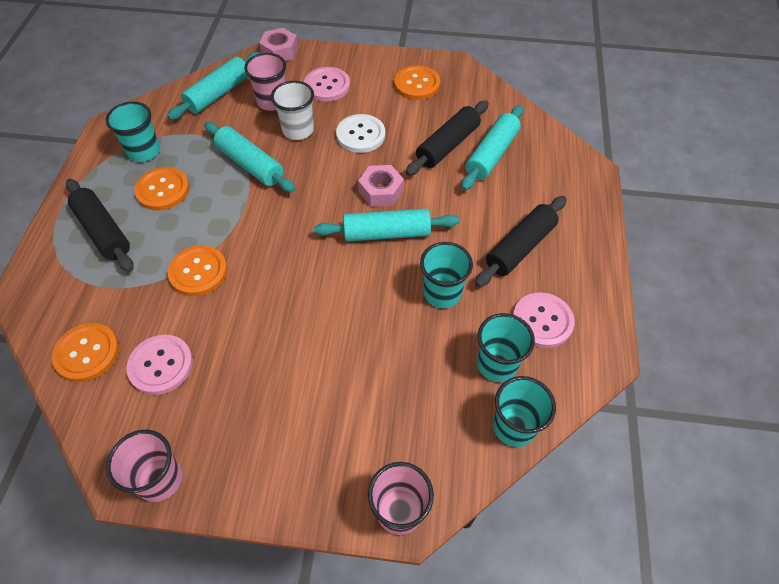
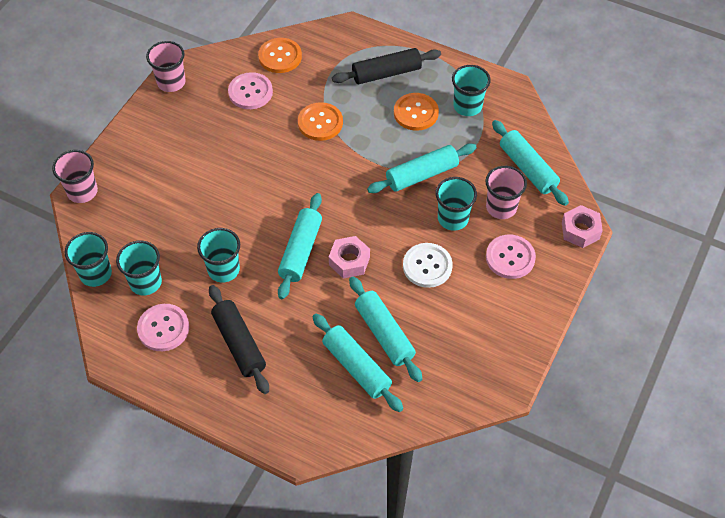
camera: 110 degrees right, 0 degrees up
white cup [271,81,314,140] -> turquoise cup [436,177,477,231]
orange button [394,65,440,100] -> none
black rolling pin [406,101,489,176] -> turquoise rolling pin [349,277,422,382]

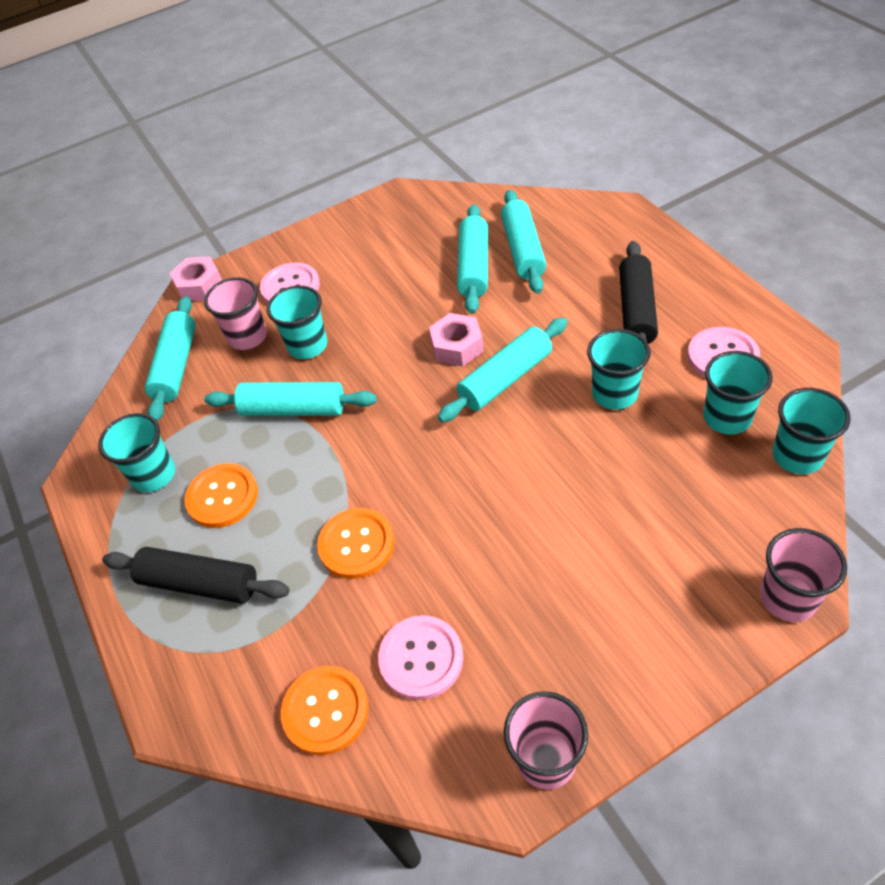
camera: 140 degrees left, 5 degrees down
white button [403,243,453,288] -> none

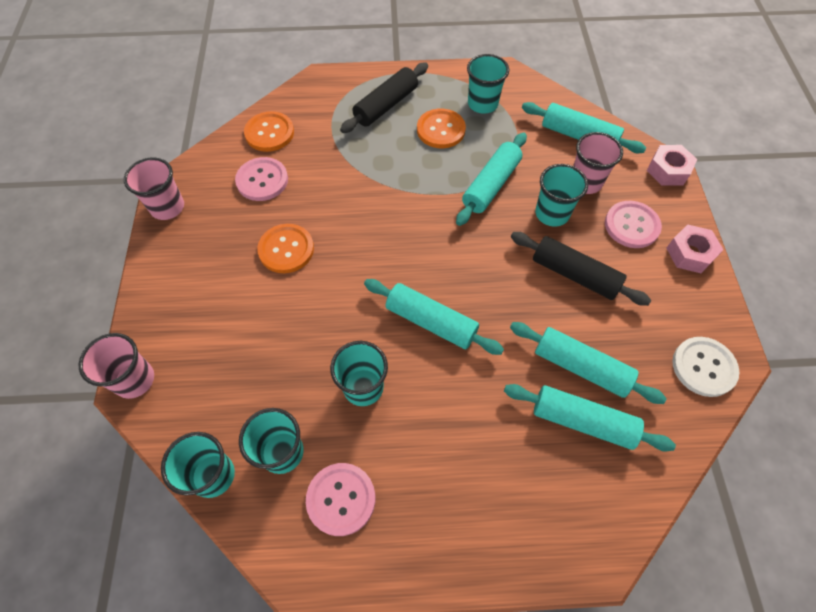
camera: 110 degrees right, 10 degrees up
orange button [317,508,395,579] -> orange button moved to [257,224,314,273]
pink nut [429,313,484,366] -> pink nut moved to [666,224,723,273]
turquoise rolling pin [438,318,568,422] -> turquoise rolling pin turned 45 degrees counterclockwise [364,279,504,355]
black rolling pin [619,241,658,359] -> black rolling pin moved to [511,232,651,306]
none -> white button [672,337,740,397]

